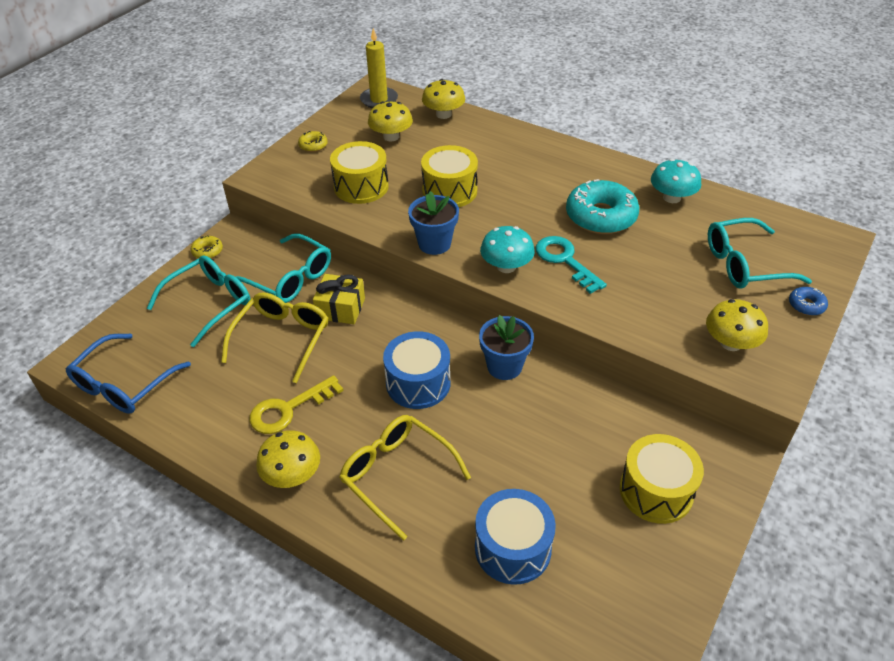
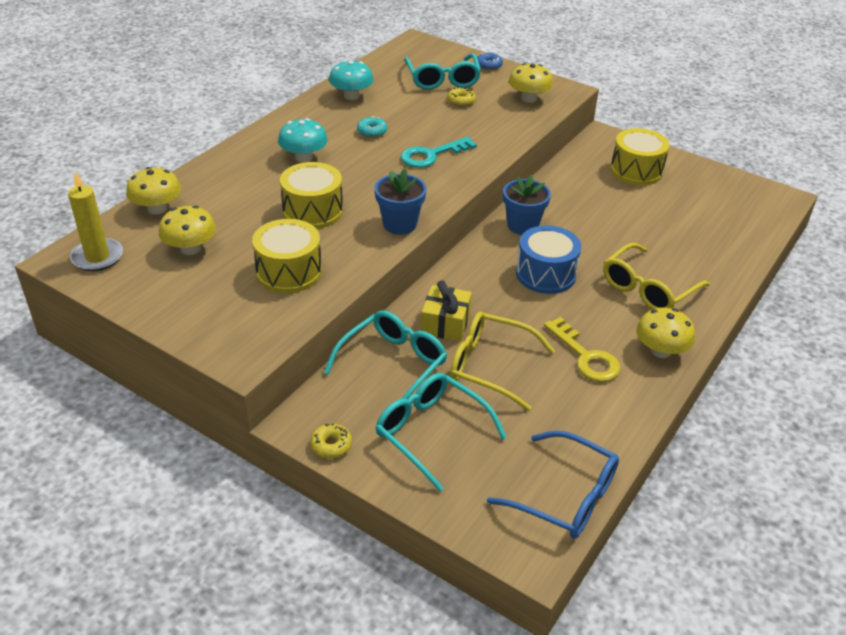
camera: 90 degrees left, 5 degrees down
yellow donut [298,131,328,152] -> yellow donut moved to [447,87,476,107]
blue drum [475,489,556,585] -> none
turquoise mushroom [480,226,535,273] -> turquoise mushroom moved to [278,118,328,162]
turquoise donut [566,179,639,234] -> turquoise donut [357,116,387,138], size x0.45

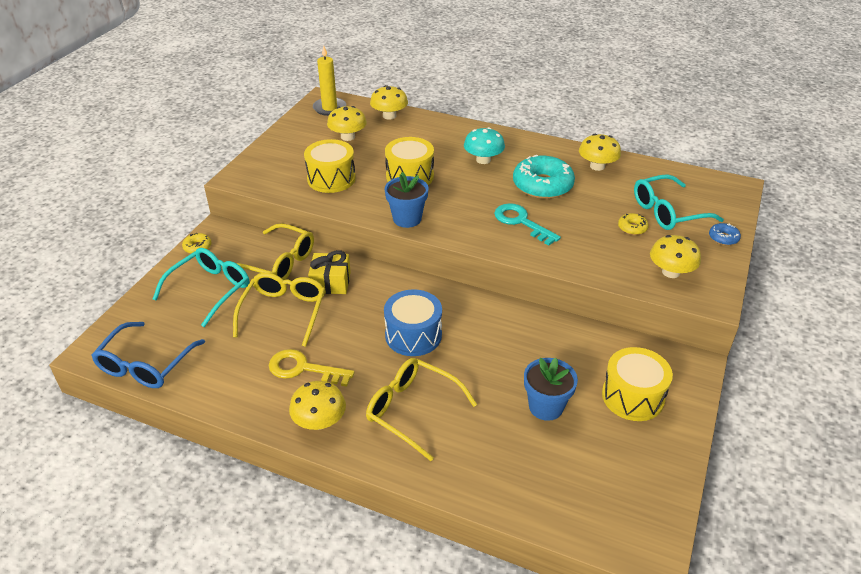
camera: 80 degrees right, 0 degrees up
turquoise glasses [324,310,447,399] -> yellow glasses [236,223,314,280]
turquoise mushroom [329,60,374,100] -> yellow mushroom [579,134,621,171]
turquoise donut [357,116,387,138] -> turquoise donut [513,155,575,199], size x2.21
blue flower pot [503,174,551,235] -> blue flower pot moved to [524,358,578,421]
yellow key [544,317,621,382] -> yellow key turned 60 degrees clockwise [269,349,355,387]

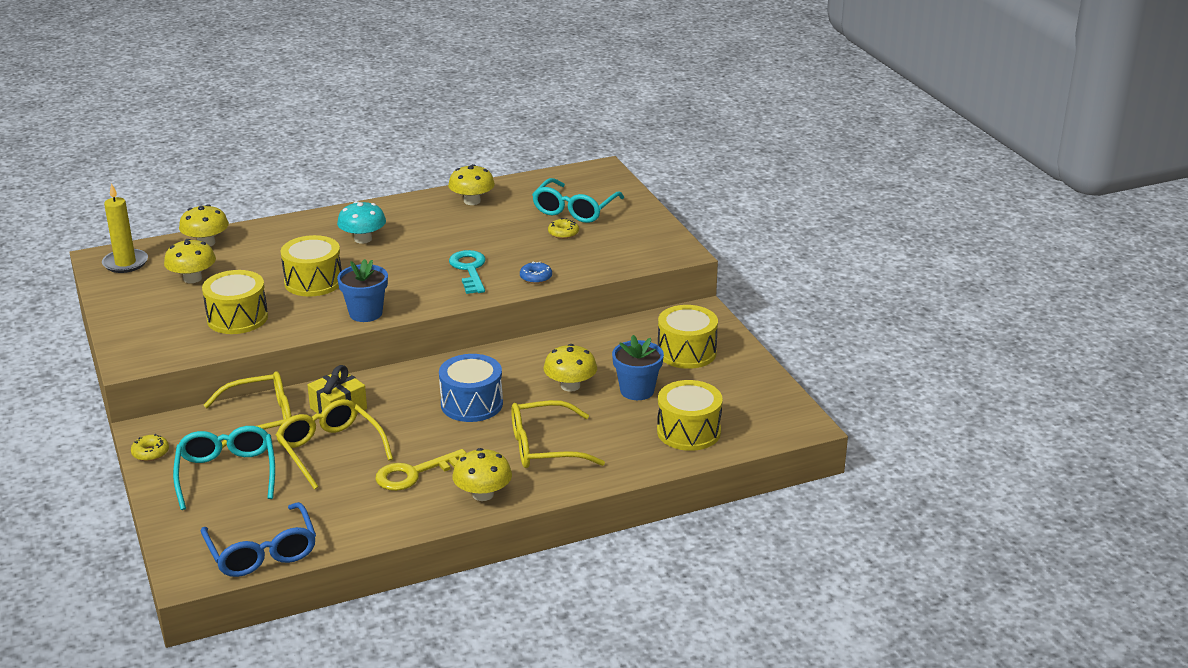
camera: 45 degrees left, 10 degrees down
turquoise key [494,203,561,246] -> turquoise key turned 75 degrees clockwise [449,250,486,294]
turquoise donut [513,155,575,199] -> none
yellow mushroom [650,235,701,278] -> yellow mushroom moved to [544,344,597,392]
blue donut [709,223,741,245] -> blue donut moved to [520,261,552,284]
none -> yellow drum [657,380,723,451]

